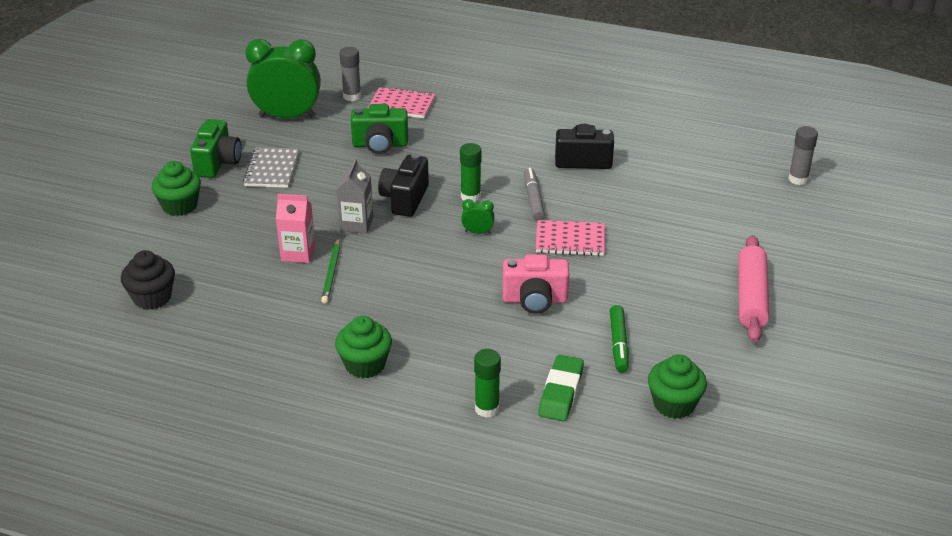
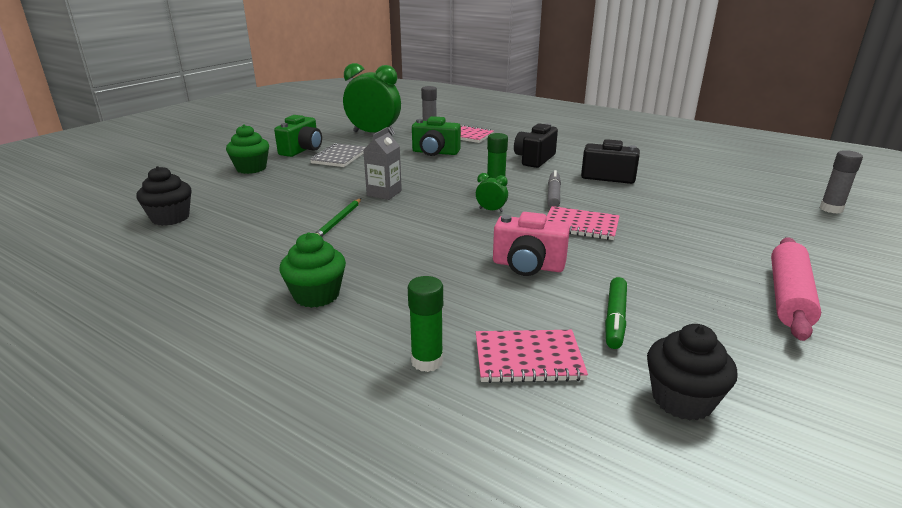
camera: 15 degrees right, 10 degrees down
pink carton [276,194,315,263] -> none
black camera [378,154,429,217] -> black camera moved to [514,123,558,168]
green eraser [538,355,584,421] -> pink notebook [476,330,588,383]
green cupcake [648,354,707,419] -> black cupcake [647,324,738,421]

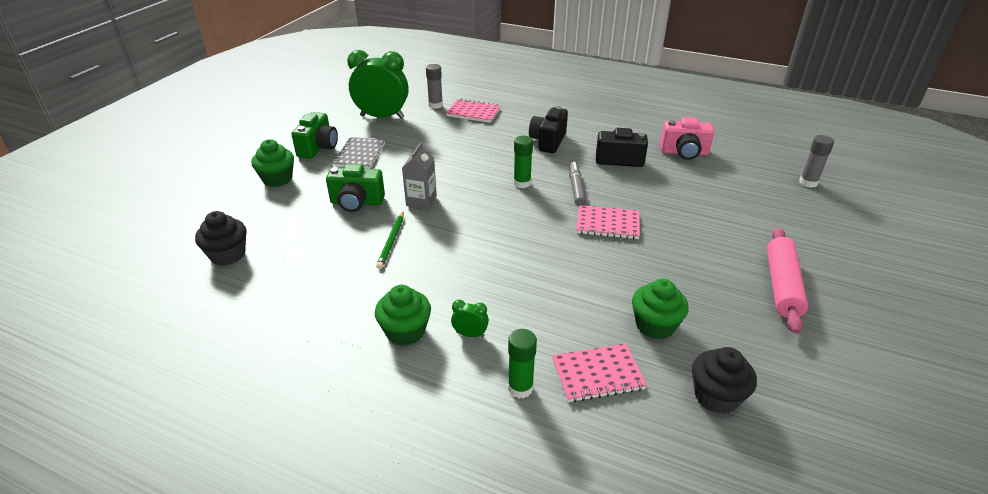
camera: 10 degrees left, 10 degrees up
green camera [412,116,461,156] -> green camera moved to [326,164,385,212]
green clock [476,173,508,212] -> green clock moved to [451,300,489,337]
pink camera [493,212,570,276] -> pink camera moved to [660,117,714,160]
green marker [605,277,627,349] -> green cupcake [632,279,689,339]

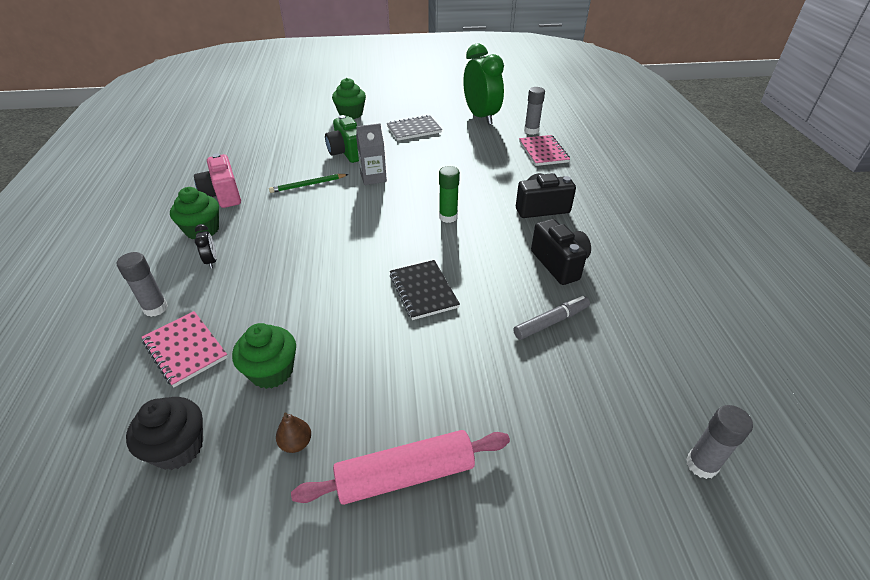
camera: 60 degrees right, 5 degrees up
black cupcake [195,211,247,266] -> none
green camera [291,112,338,159] -> none
green clock [451,300,489,337] -> black clock [195,224,217,269]
green glue stick [508,329,537,398] -> grey glue stick [117,252,168,317]
grey marker [569,162,586,206] -> grey marker moved to [513,296,590,340]
pink notebook [577,205,640,239] -> black notebook [390,260,460,320]
pink camera [660,117,714,160] -> pink camera moved to [194,153,241,208]
none -> brown pear [276,413,311,453]

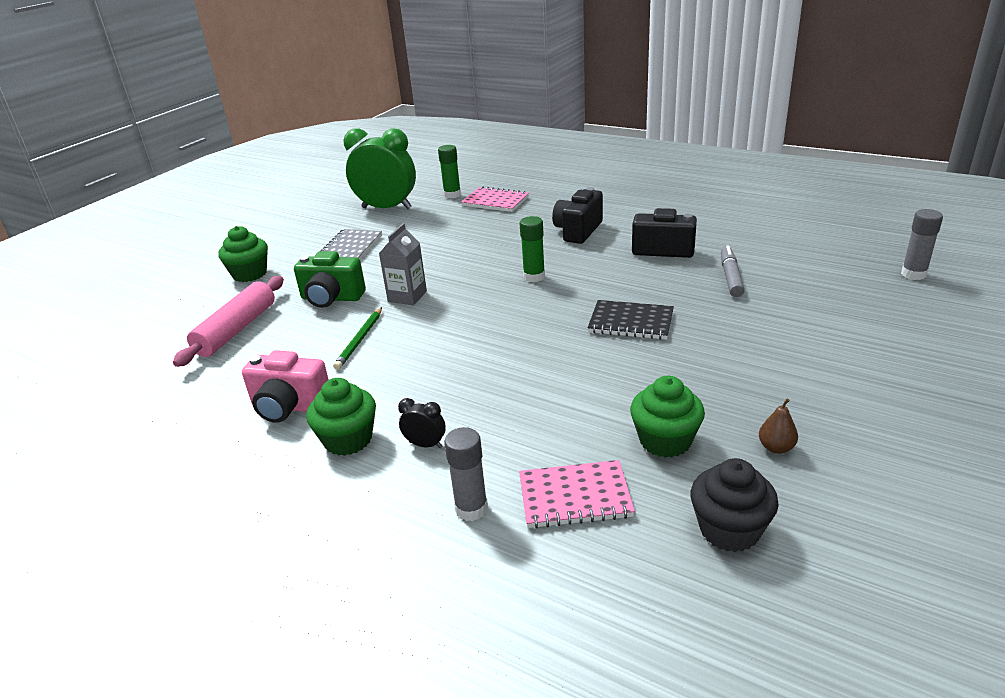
camera: 50 degrees left, 10 degrees down
pink rolling pin [291,430,510,505] -> pink rolling pin moved to [173,276,284,367]
grey glue stick [524,87,545,135] -> green glue stick [438,145,461,198]

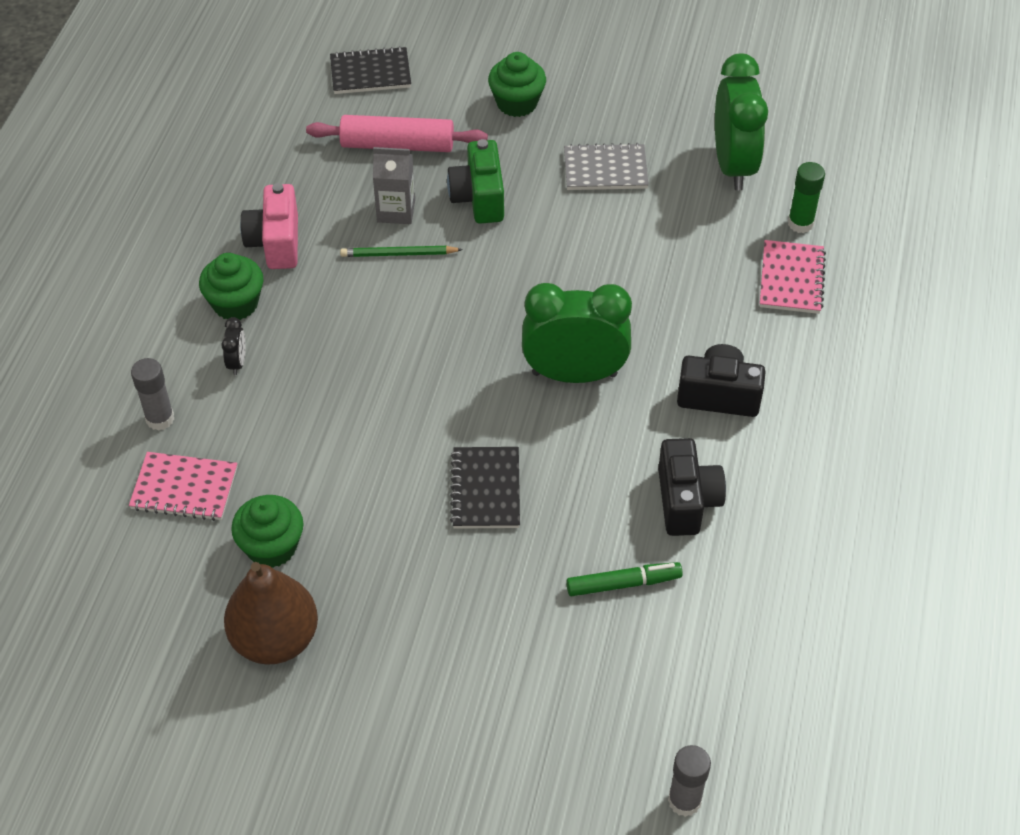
camera: 70 degrees right, 20 degrees up
grey carton [379,223,427,305] -> grey carton moved to [373,147,415,224]
pink notebook [519,460,635,529] -> pink notebook turned 60 degrees counterclockwise [129,452,237,521]
green glue stick [520,216,545,282] -> green clock [522,283,632,383]
black cupcake [691,458,779,552] -> none
grey marker [721,246,744,297] -> green marker [566,562,683,596]
brown pear [759,398,798,454] -> brown pear [224,562,318,665], size x2.47
none -> black notebook [330,46,411,94]

